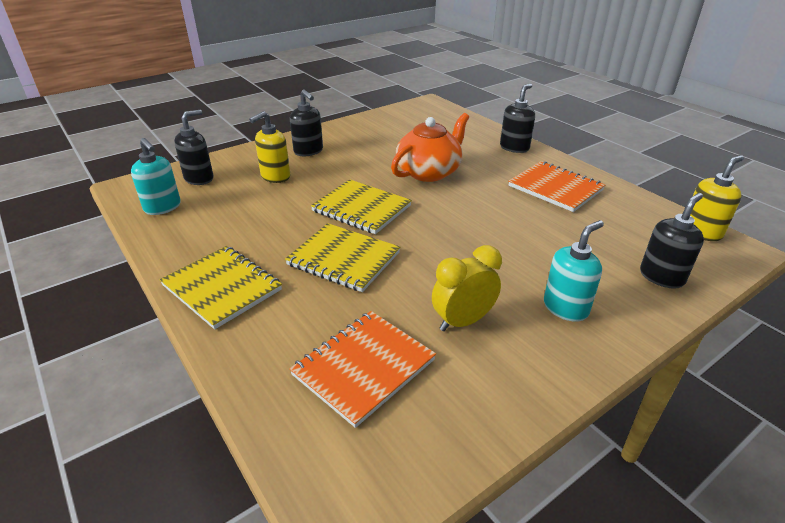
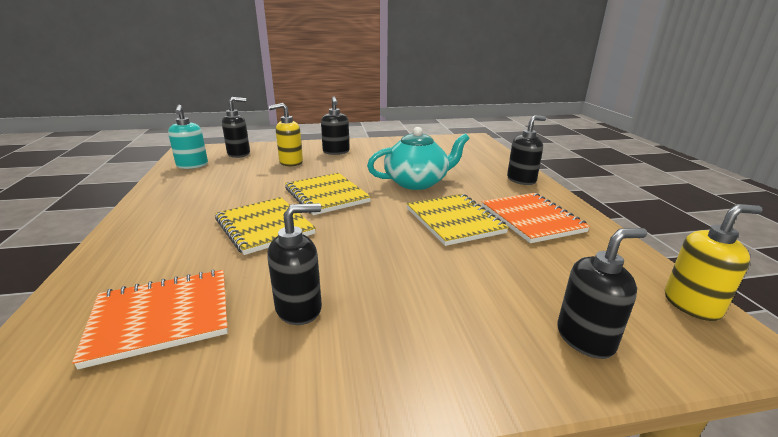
camera: 25 degrees right, 10 degrees down
yellow notebook [160,246,282,329] -> yellow notebook moved to [406,194,509,246]
orange teapot [391,113,469,182] -> turquoise teapot [367,127,469,190]
yellow clock [432,245,502,331] -> black soap dispenser [267,203,322,325]
turquoise soap dispenser [544,220,604,322] -> none

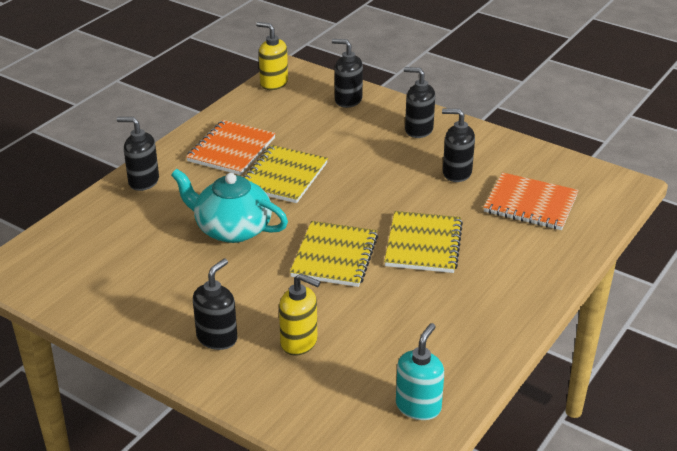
camera: 135 degrees left, 10 degrees up
black soap dispenser [222,97,250,158] -> black soap dispenser moved to [404,67,435,138]

